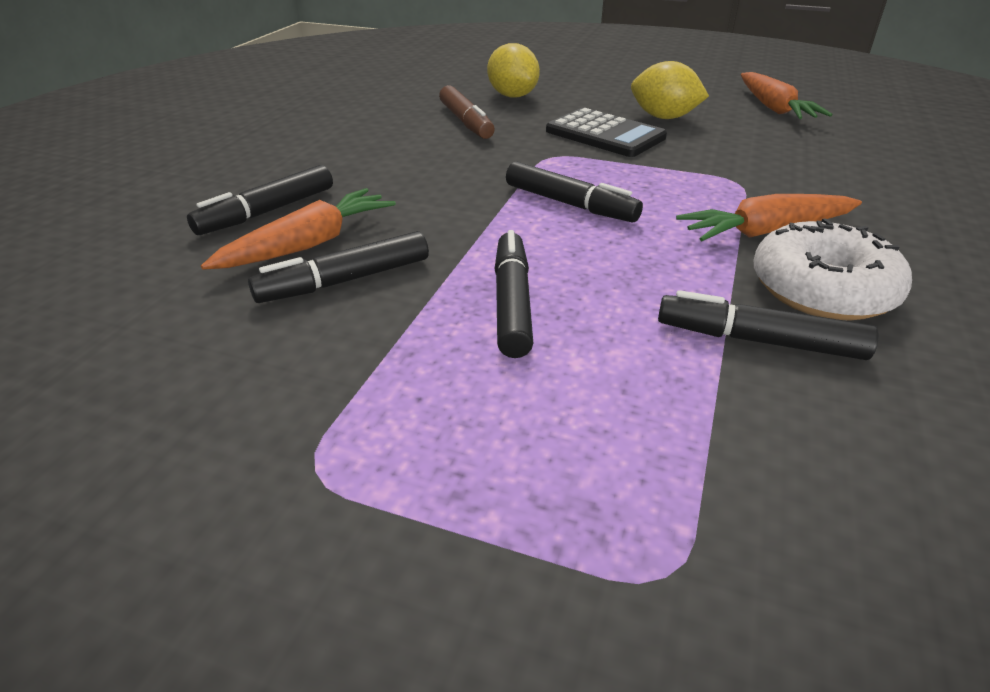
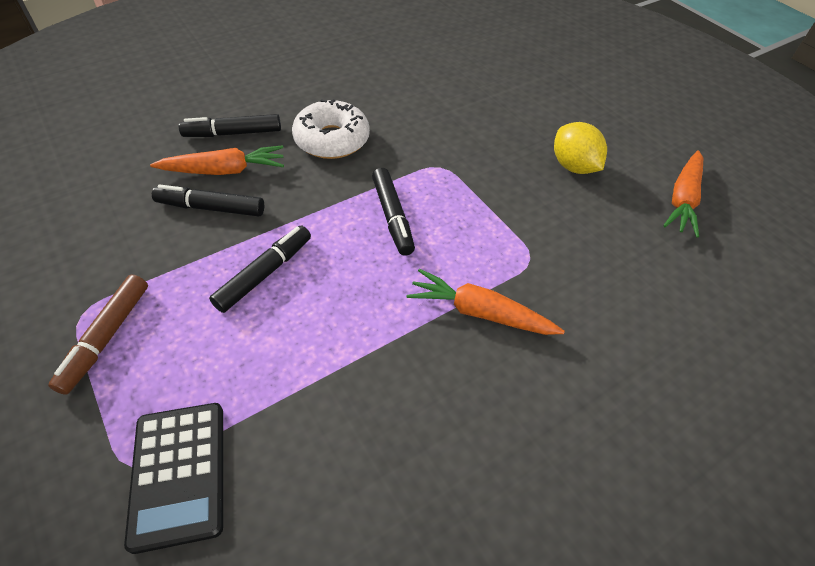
camera: 35 degrees right, 15 degrees up
brown marker [439,85,495,139] -> brown marker moved to [48,274,148,395]
yellow lemon [487,43,540,97] -> none
black calculator [546,108,667,157] -> black calculator moved to [124,403,223,554]
black marker [658,290,879,360] -> none
white donut [754,218,912,321] -> white donut moved to [292,99,370,159]

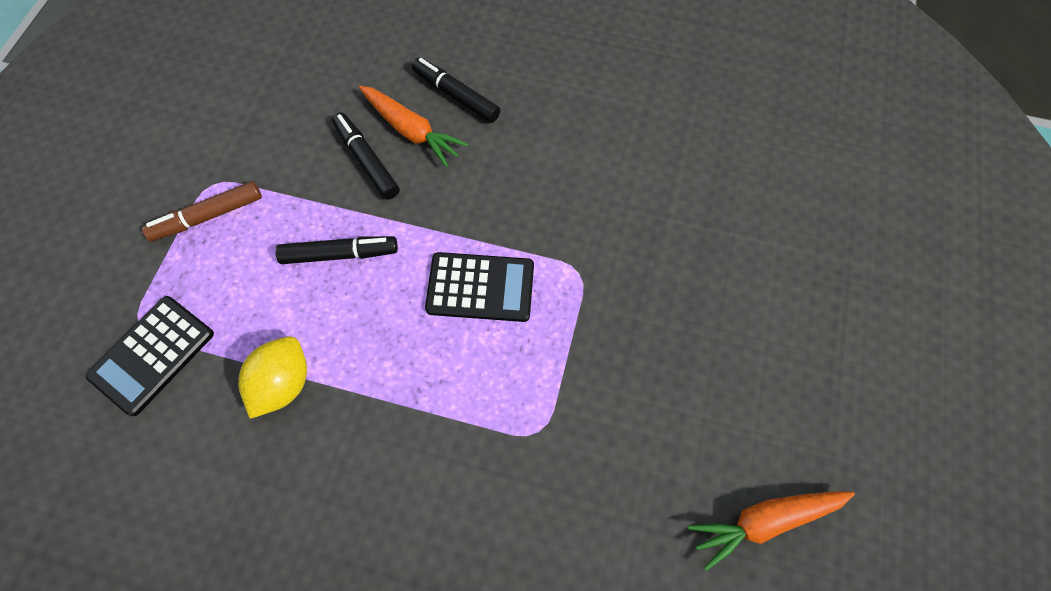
camera: 50 degrees right, 15 degrees up
white donut [292,99,370,159] -> none
black marker [372,168,415,256] -> black calculator [425,252,534,322]
orange carrot [407,269,565,335] -> none
yellow lemon [554,122,607,174] -> yellow lemon moved to [238,336,307,419]

